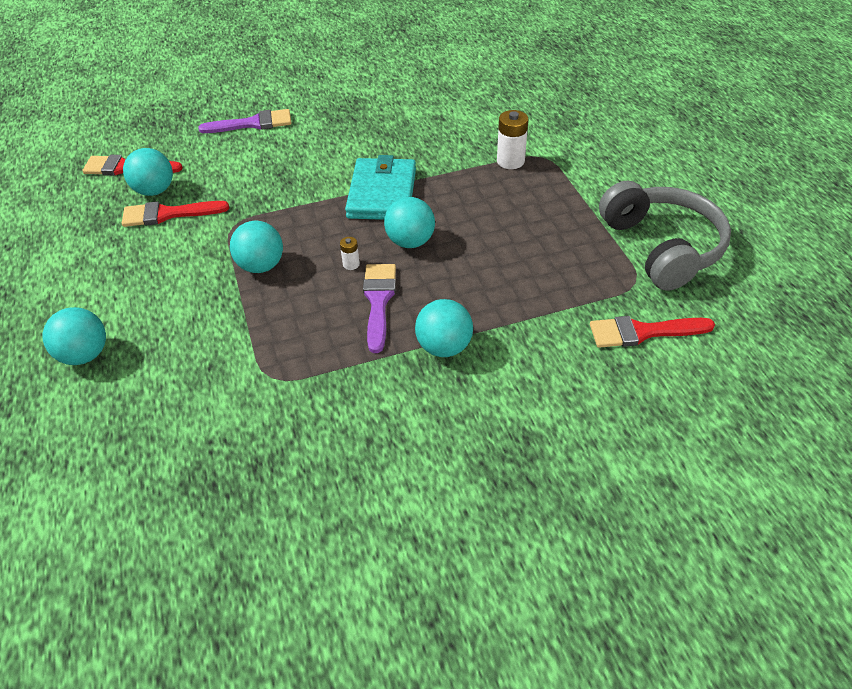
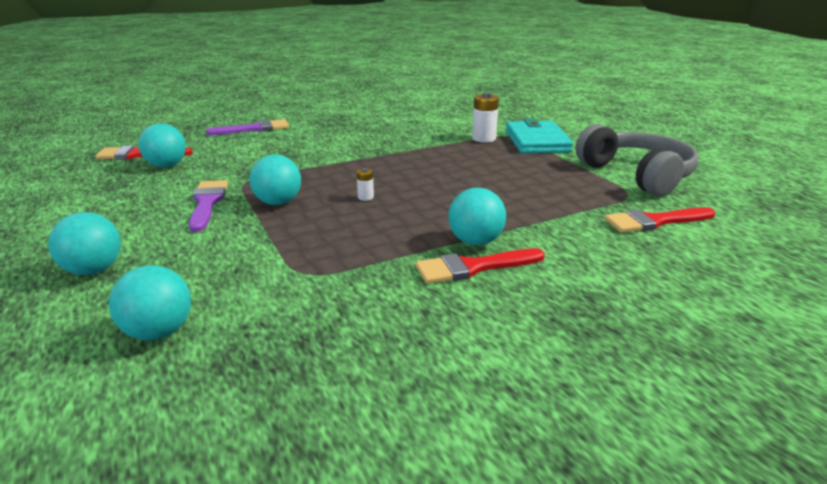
camera: 10 degrees left, 20 degrees down
red brush [122,201,229,227] -> red brush moved to [416,248,545,284]
turquoise wallet [345,155,416,220] -> turquoise wallet moved to [506,119,573,154]
purple brush [363,264,396,353] -> purple brush moved to [189,180,228,232]
turquoise ball [384,197,435,248] -> turquoise ball moved to [109,265,191,340]

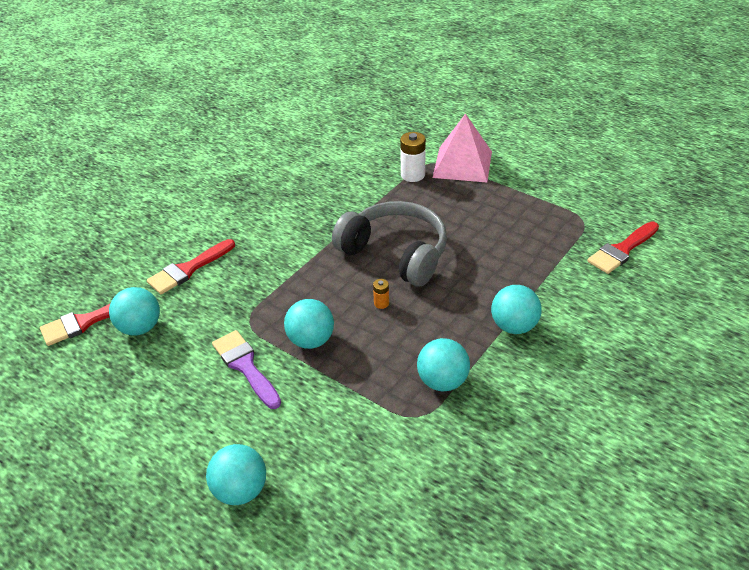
camera: 25 degrees left, 15 degrees up
turquoise ball [109,265,191,340] -> turquoise ball moved to [417,338,470,391]
purple brush [206,119,289,135] -> none
white battery [357,168,374,201] -> orange battery [373,279,389,309]
red brush [416,248,545,284] -> red brush moved to [147,239,235,294]
turquoise wallet [506,119,573,154] -> pink pyramid [433,113,492,182]
grey headphones [575,124,698,196] -> grey headphones moved to [332,201,447,286]

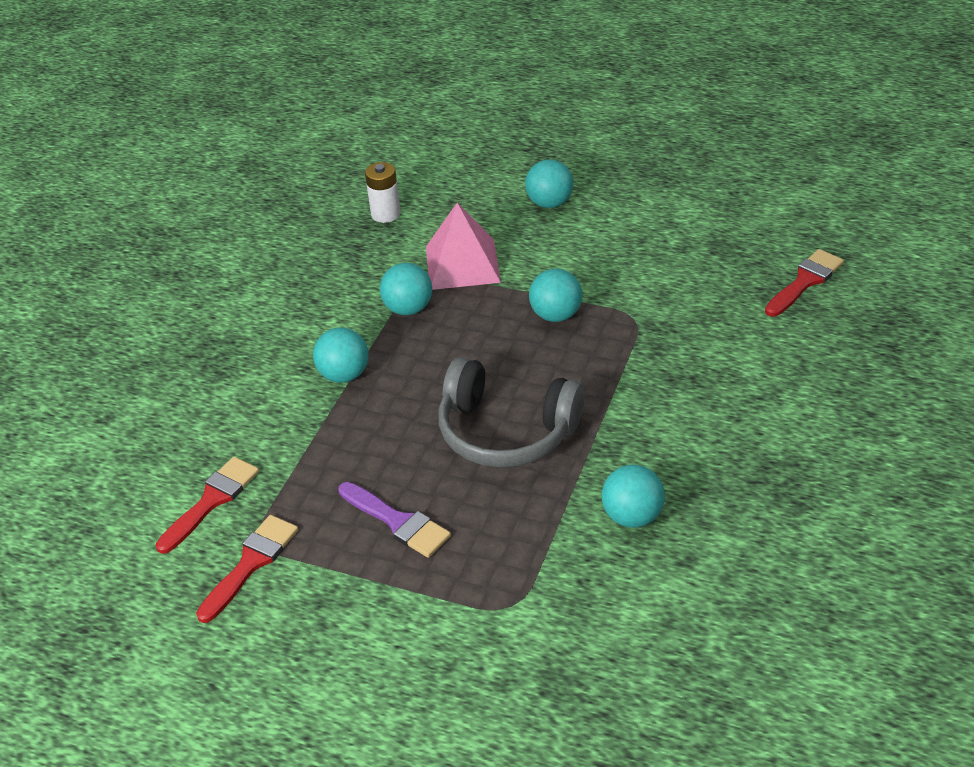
camera: 165 degrees right, 0 degrees up
turquoise ball [109,287,160,336] -> turquoise ball moved to [602,465,665,528]
red brush [147,239,235,294] -> red brush moved to [196,515,298,623]
purple brush [212,330,281,409] -> purple brush moved to [338,482,451,558]
orange battery [373,279,389,309] -> none
white battery [400,132,426,182] -> white battery moved to [365,162,401,223]
pink pyramid [433,113,492,182] -> pink pyramid moved to [426,203,501,290]

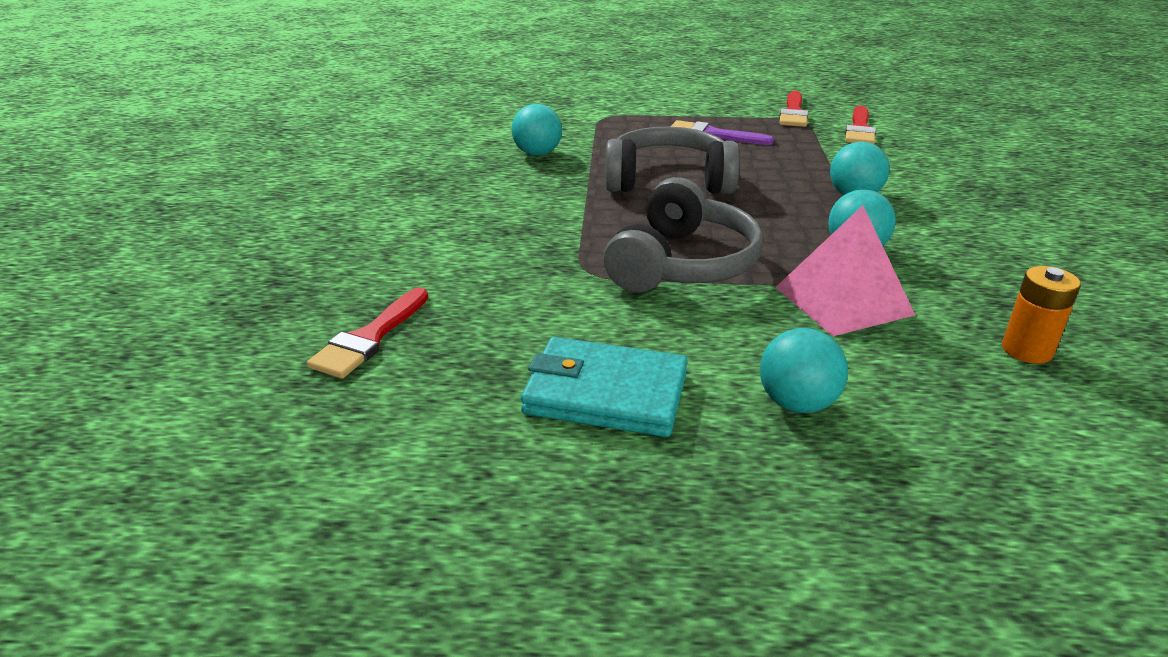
camera: 160 degrees right, 10 degrees down
white battery [365,162,401,223] -> orange battery [1002,266,1081,364]
turquoise ball [529,268,582,322] -> grey headphones [604,177,763,292]
none -> turquoise wallet [521,337,688,437]

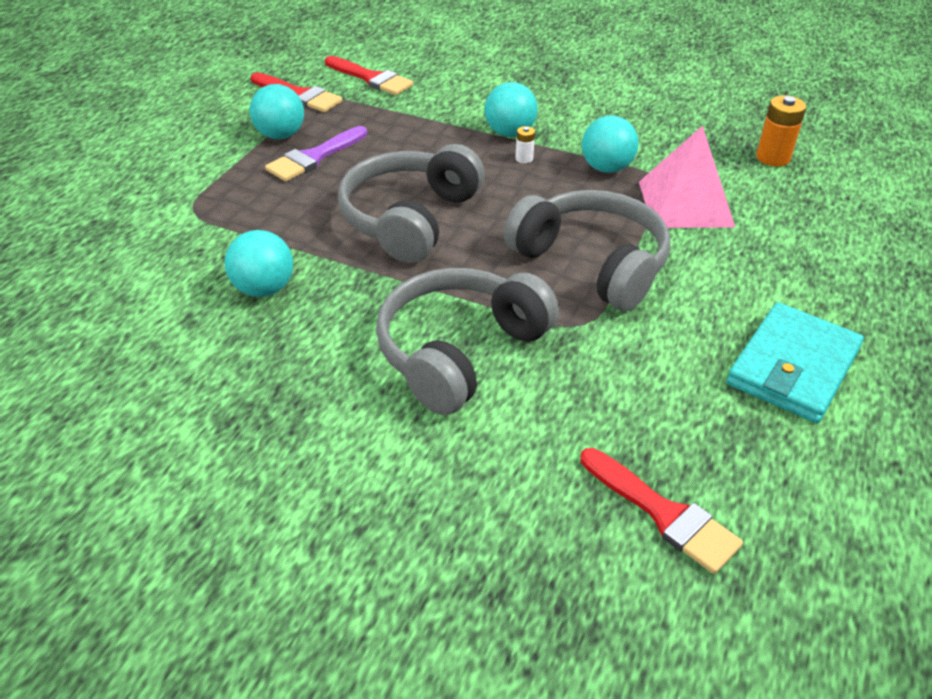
camera: 70 degrees left, 10 degrees up
turquoise ball [760,328,848,413] -> turquoise ball moved to [249,84,304,139]
none -> grey headphones [376,268,559,415]
none -> white battery [515,126,535,163]

